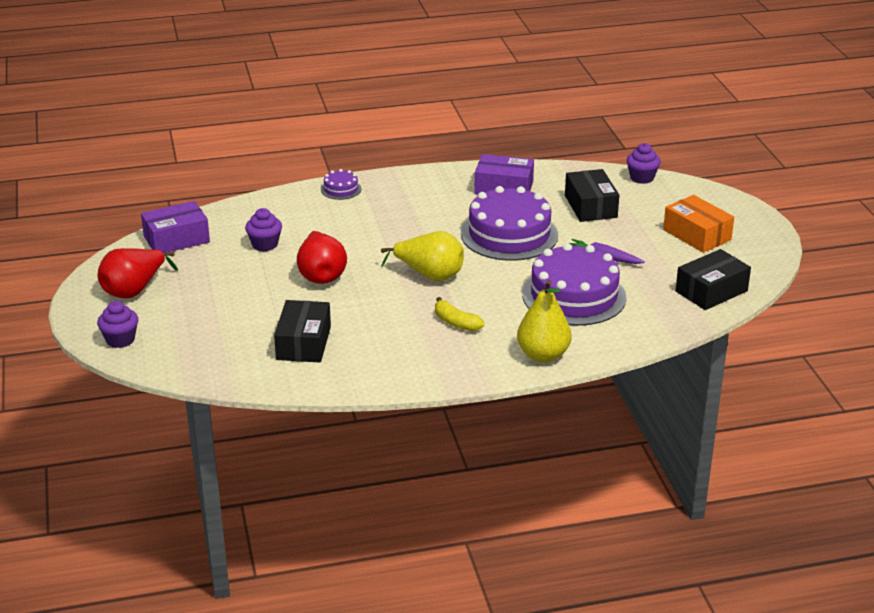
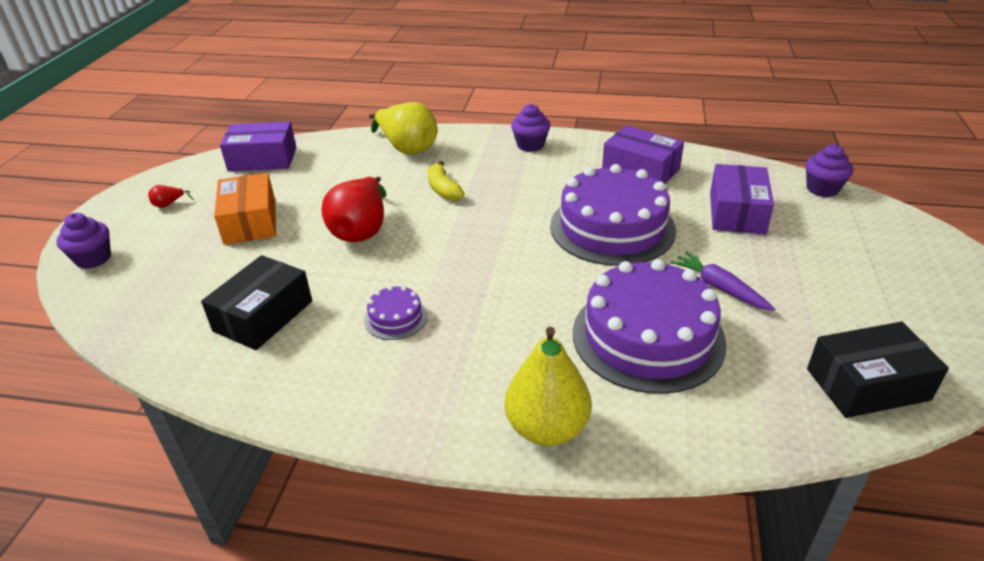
camera: 25 degrees right, 5 degrees up
red pear [97,248,178,298] -> red pear [148,185,193,208], size x0.40
purple cupcake [245,208,282,251] -> purple cupcake moved to [511,104,550,152]
purple cake [321,169,361,200] -> purple cake moved to [364,286,428,340]
yellow pear [381,231,464,281] -> yellow pear moved to [369,102,437,155]
yellow banana [435,297,484,331] -> yellow banana moved to [428,161,465,201]
black box [565,169,619,222] -> purple box [710,164,774,234]
orange box [663,195,734,253] -> orange box moved to [214,173,276,245]

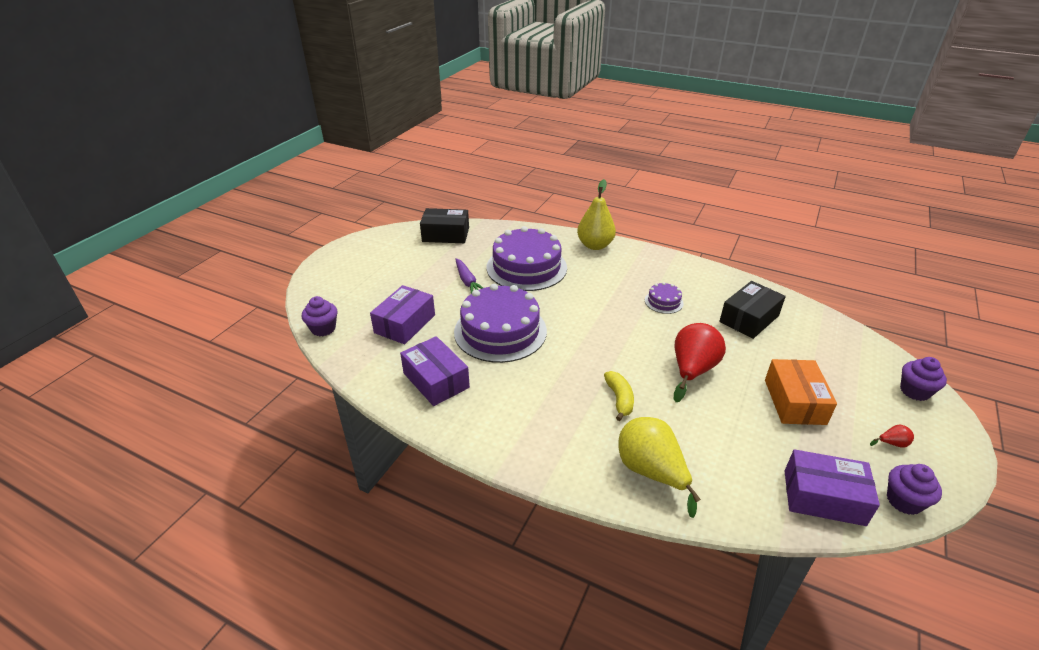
camera: 165 degrees left, 0 degrees up
purple cupcake [511,104,550,152] -> purple cupcake moved to [887,464,942,515]

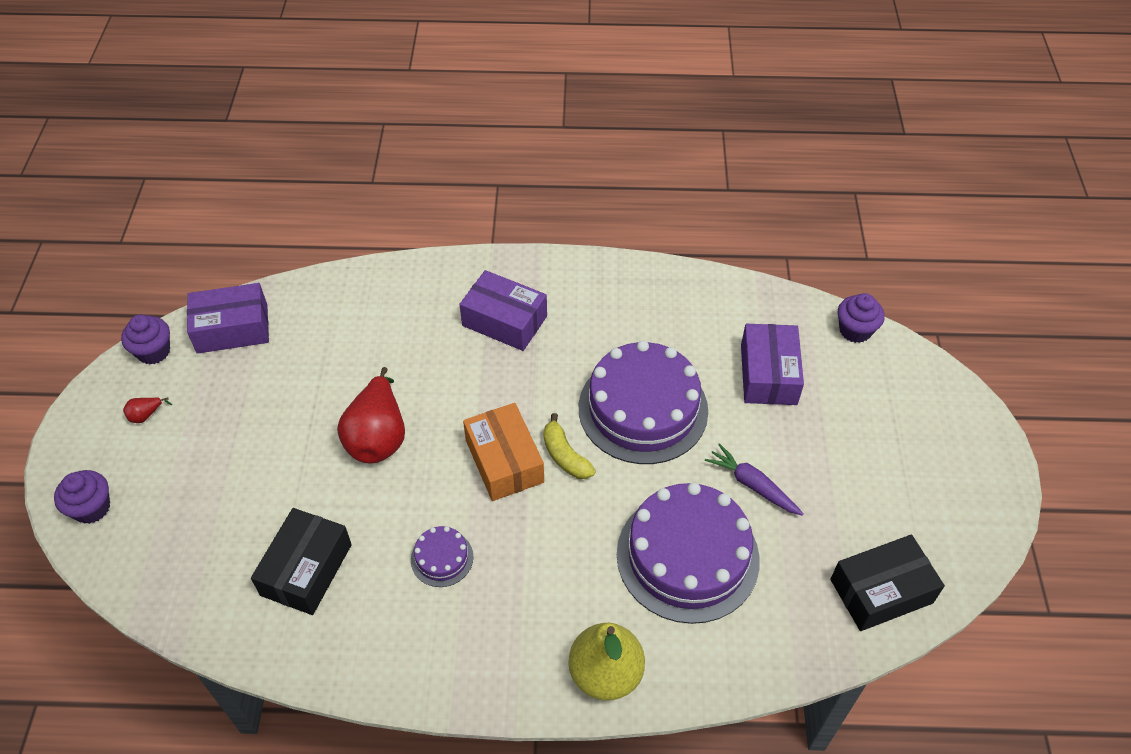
camera: 155 degrees right, 15 degrees up
purple box [400,336,470,406] -> purple box moved to [460,270,547,351]
yellow banana [604,371,634,421] -> yellow banana moved to [543,413,596,479]
yellow pear [619,417,701,518] -> none
orange box [765,359,837,425] -> orange box moved to [463,403,544,501]

